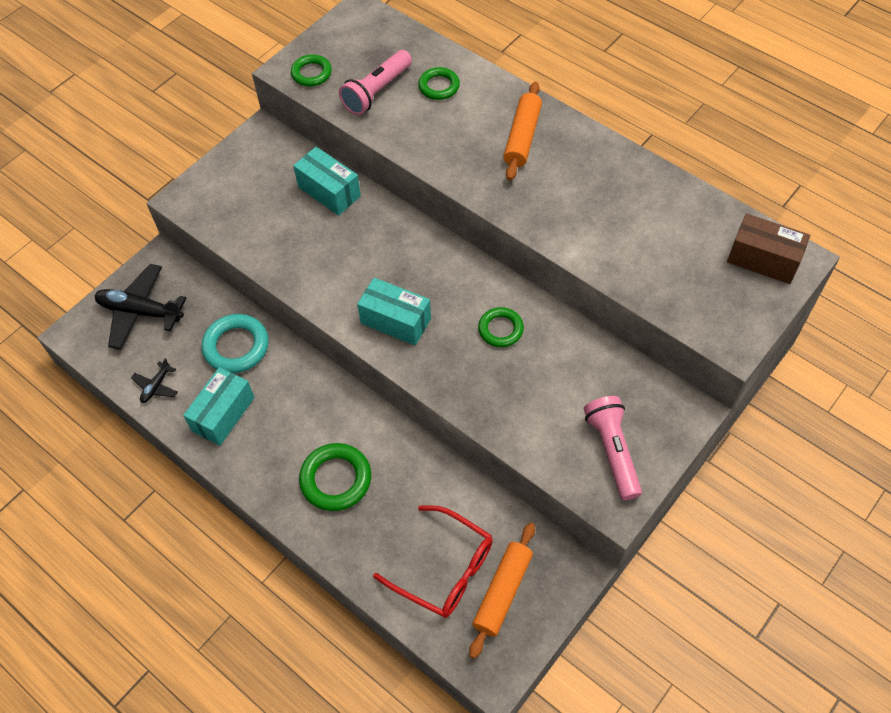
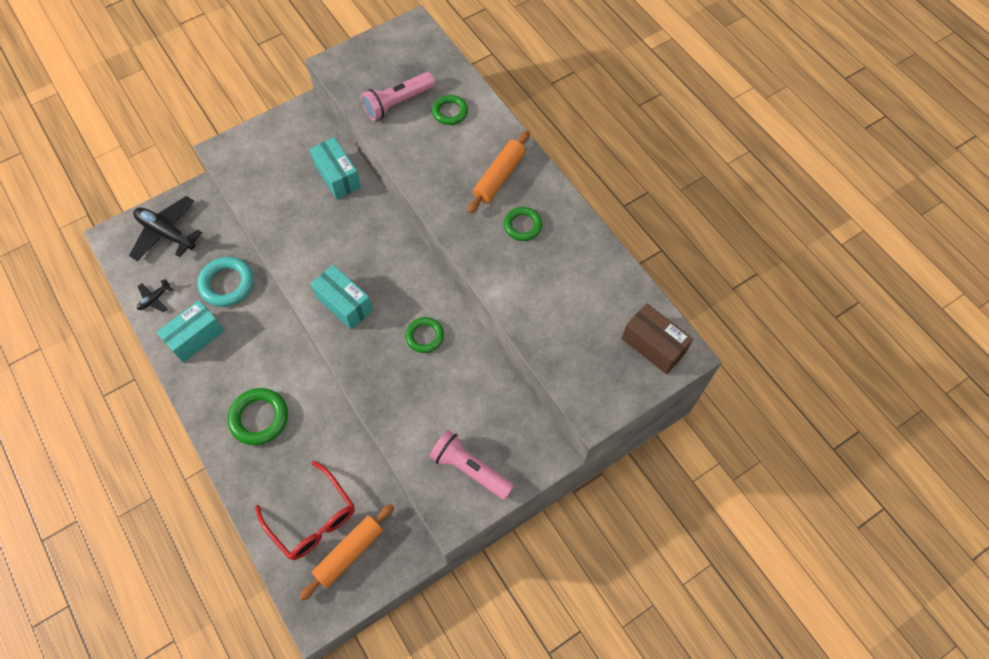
camera: 15 degrees right, 5 degrees up
green ring [291,54,332,87] -> green ring moved to [504,207,542,241]
pink flashlight [584,396,642,500] -> pink flashlight turned 60 degrees counterclockwise [429,430,514,500]

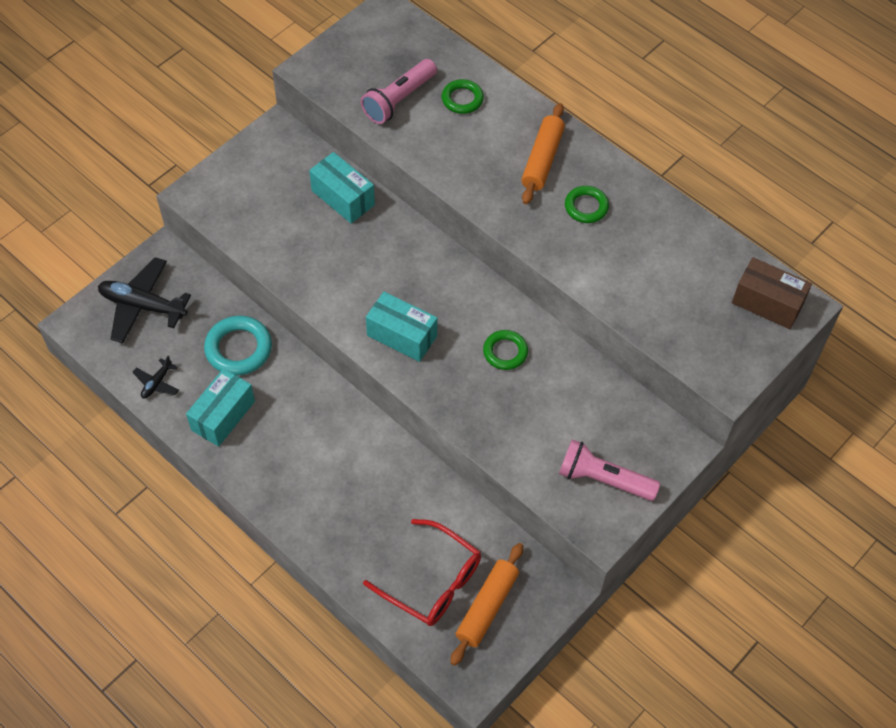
camera: 15 degrees left, 5 degrees down
green ring [228,388,288,445] -> none

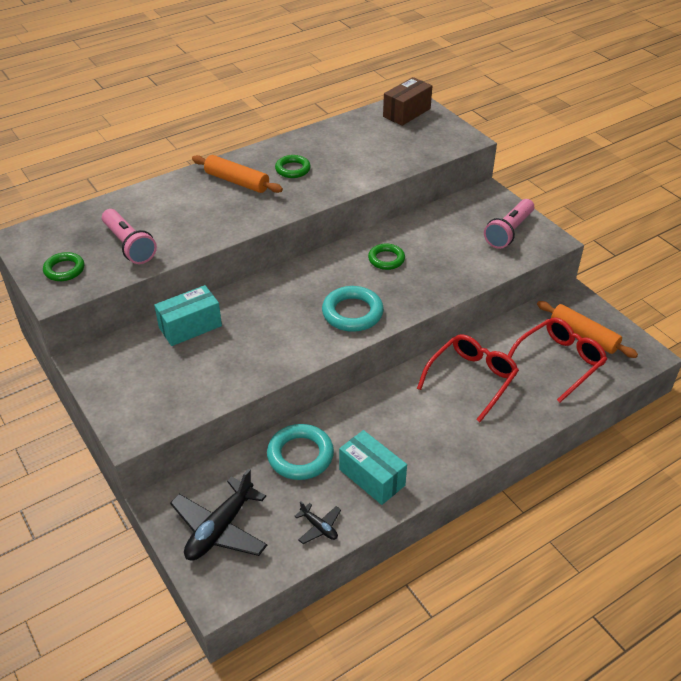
camera: 75 degrees left, 15 degrees down
turquoise box [366,292,437,362] -> turquoise ring [322,286,384,332]
green ring [442,79,484,114] -> green ring moved to [43,252,84,281]
none -> red glasses [417,334,519,422]

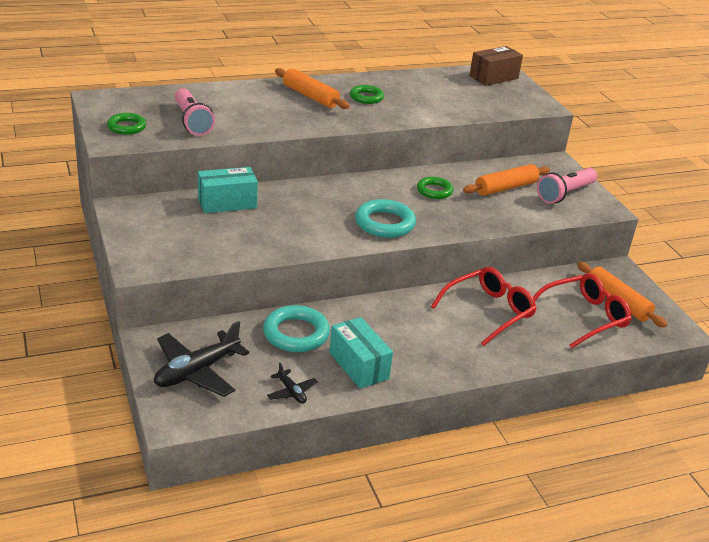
camera: 10 degrees right, 10 degrees down
none -> orange rolling pin [463,164,550,196]

